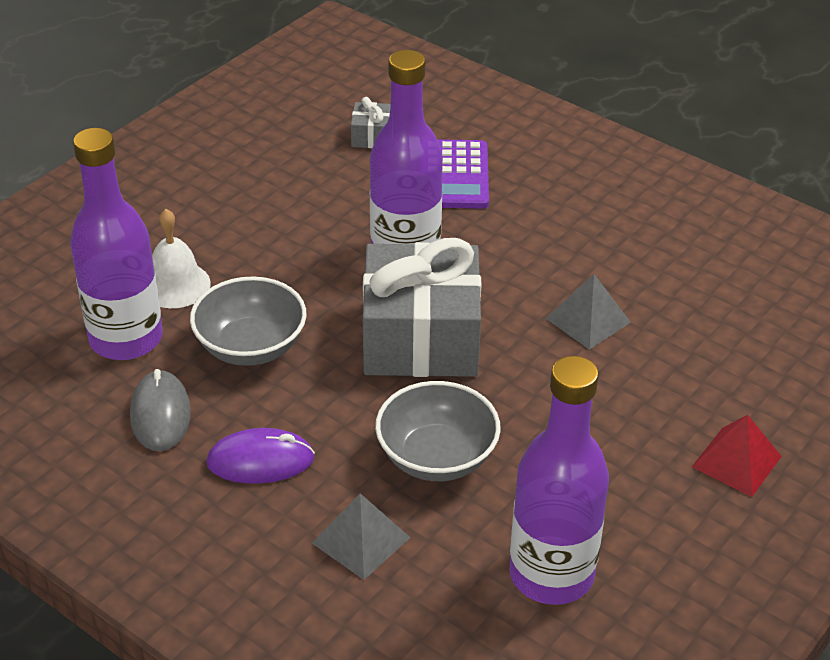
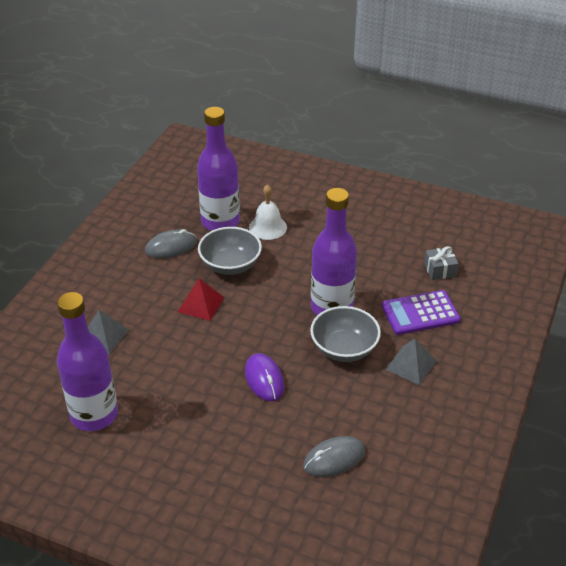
camera: 75 degrees right, 0 degrees up
purple mouse [206,428,315,483] -> purple mouse moved to [245,353,285,401]
grey gift [363,238,481,377] -> none
grey bowl [375,381,501,481] -> grey bowl moved to [310,306,381,362]
grey pyramid [546,274,631,350] -> grey pyramid moved to [385,339,436,385]
red pyramid [692,415,782,497] -> red pyramid moved to [178,278,224,321]
none -> grey mouse [303,436,365,477]

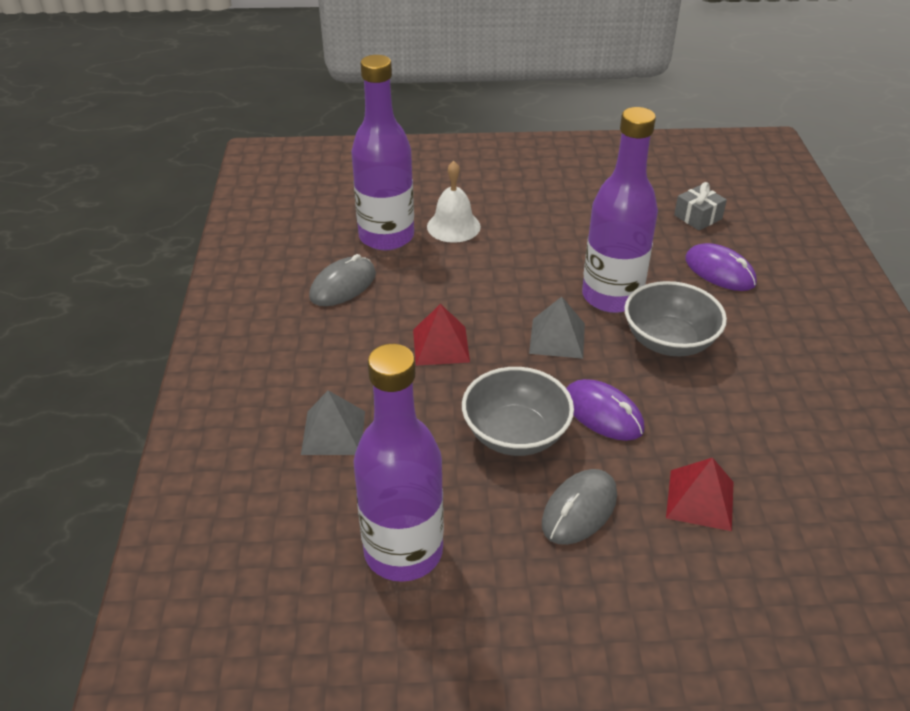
camera: 25 degrees left, 0 degrees up
grey bowl [198,227,262,275] -> grey bowl moved to [462,367,574,456]
grey mouse [303,436,365,477] -> grey mouse moved to [542,469,617,545]
purple calculator [382,290,461,335] -> purple mouse [685,243,757,291]
grey pyramid [385,339,436,385] -> grey pyramid moved to [529,297,585,359]
none -> red pyramid [666,458,734,531]

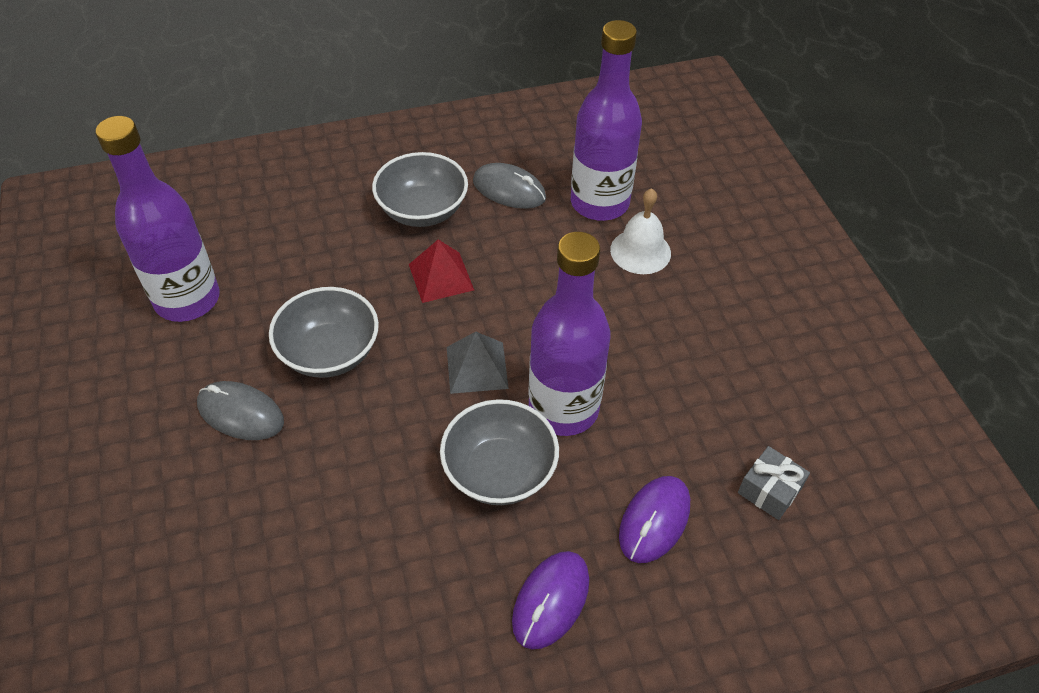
camera: 75 degrees right, 10 degrees up
grey pyramid [301,390,365,455] -> none
purple mouse [566,379,644,441] -> purple mouse moved to [512,551,589,649]
red pyramid [666,458,734,531] -> none
none -> grey bowl [372,152,468,227]

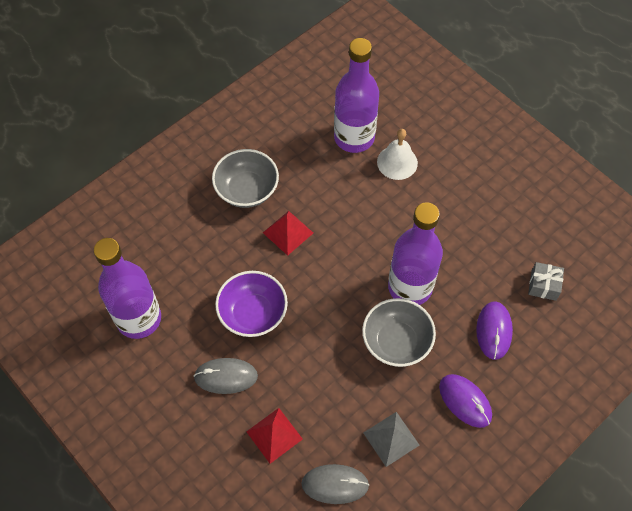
camera: 25 degrees left, 10 degrees up
grey bowl [269,287,379,378] -> purple bowl [215,271,288,337]
grey pyramid [447,332,509,394] -> grey pyramid moved to [363,412,419,467]
grey mouse [473,163,546,209] -> grey mouse moved to [301,464,369,504]
purple mouse [512,551,589,649] -> purple mouse turned 45 degrees counterclockwise [439,374,492,428]
none -> red pyramid [246,408,303,464]

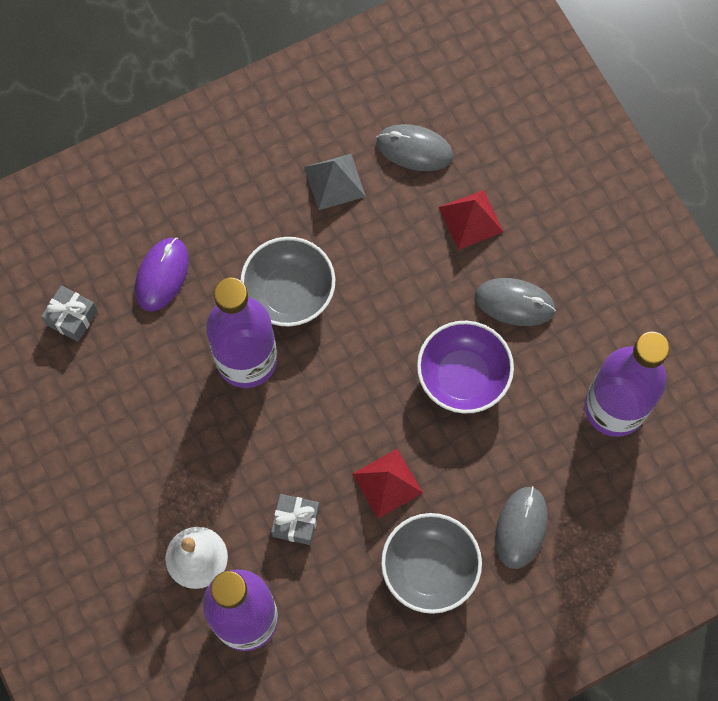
camera: 165 degrees left, 10 degrees up
purple mouse [439,374,492,428] -> none
none -> grey gift [271,494,320,545]
none -> grey mouse [496,486,548,569]

